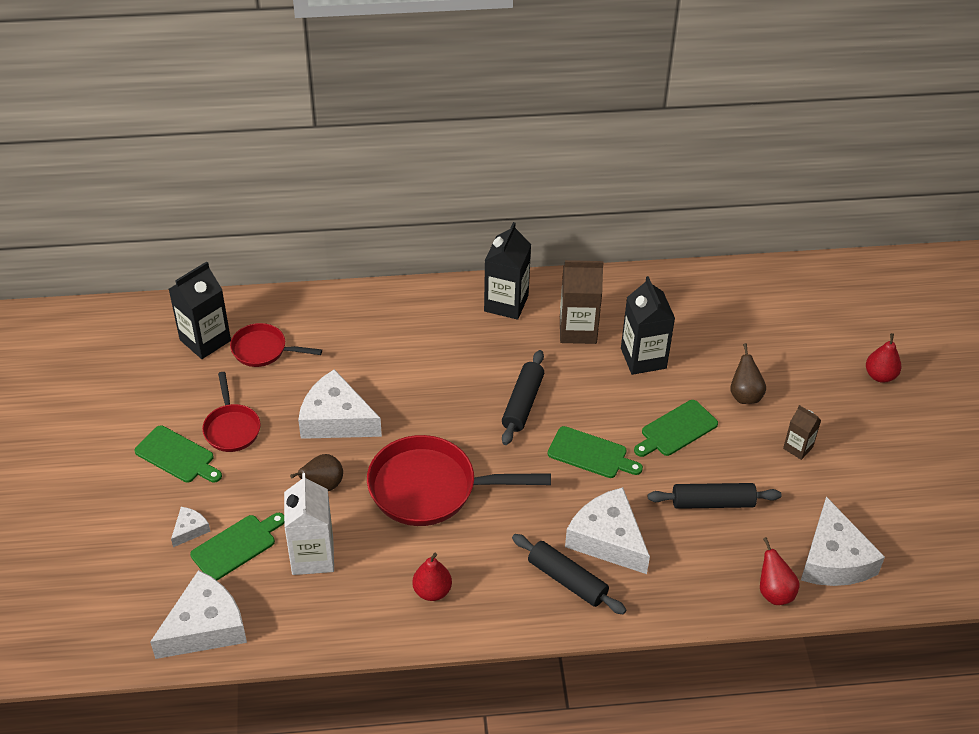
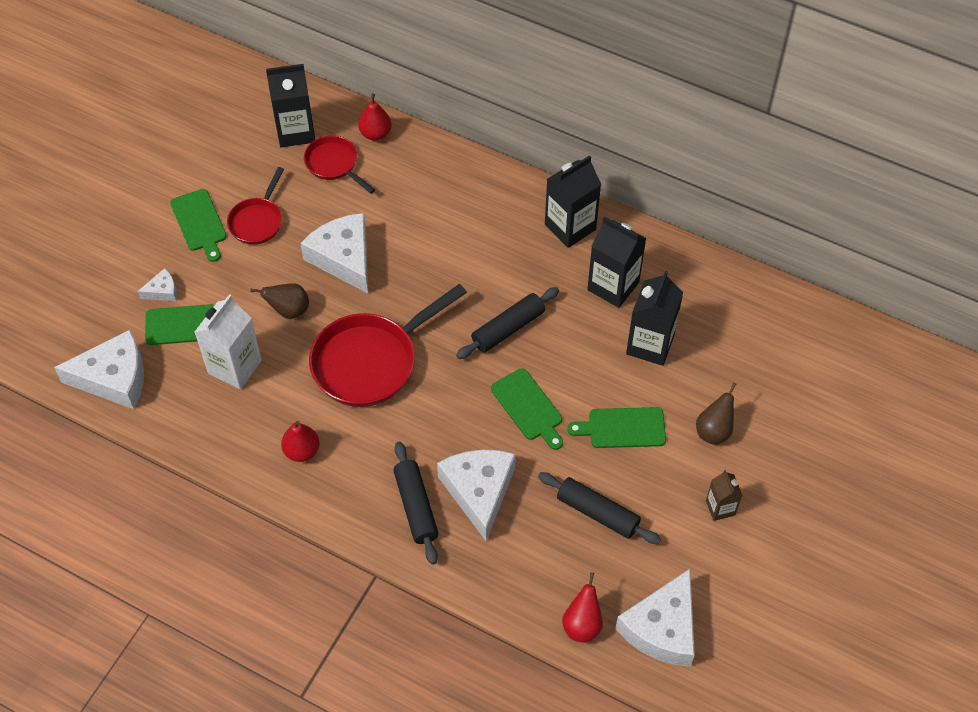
camera: 35 degrees right, 10 degrees up
red pan [367,435,551,526] -> red pan turned 75 degrees counterclockwise [309,284,467,407]
brown carton [560,260,604,344] -> black carton [587,217,646,308]
red pear [866,333,901,383] -> red pear moved to [358,94,392,140]

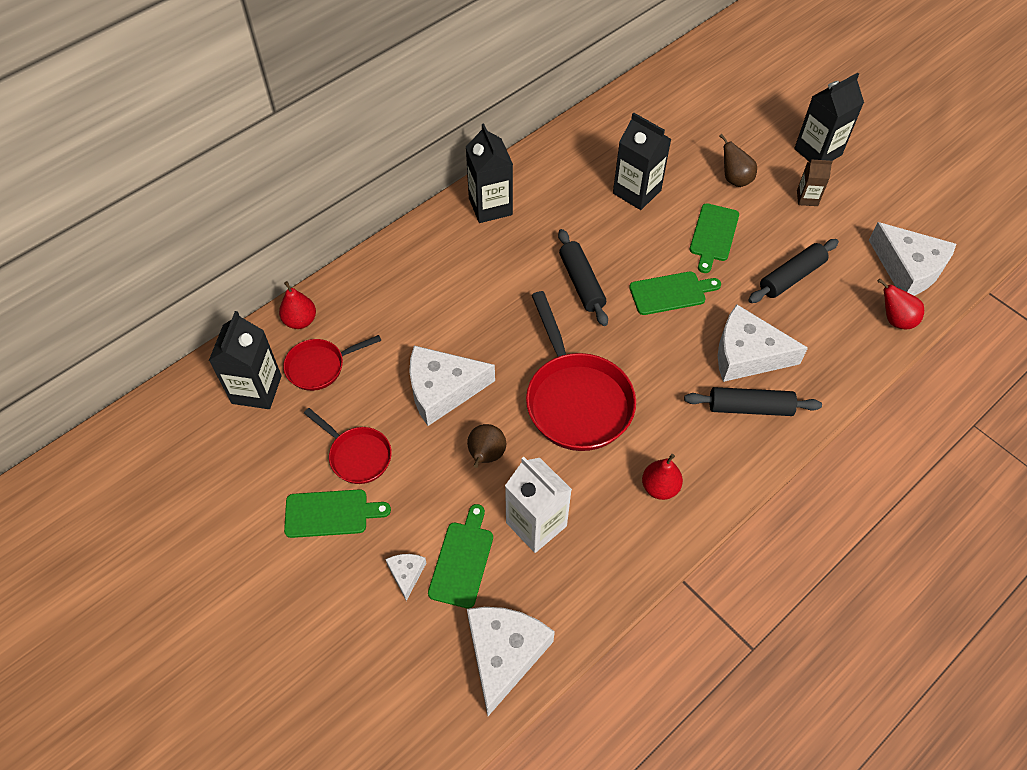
camera: 70 degrees left, 0 degrees up
black carton [587,217,646,308] -> black carton moved to [794,73,864,162]

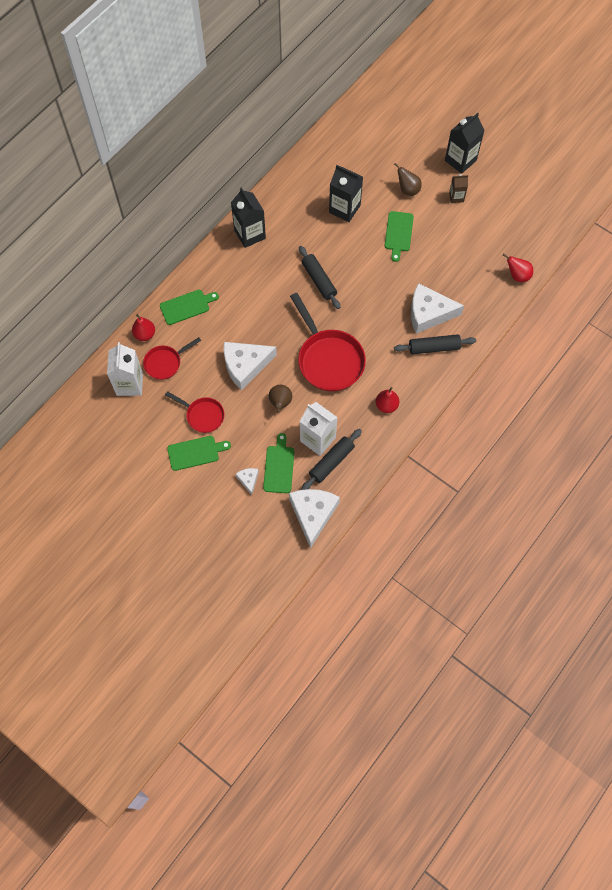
camera: 10 degrees left, 10 degrees up
black carton [209,311,282,409] -> white carton [107,342,143,396]
green cutting board [629,271,721,315] -> green cutting board moved to [160,290,219,325]
black rolling pin [748,239,839,303] -> black rolling pin moved to [302,429,362,490]
white cheese [869,222,956,296] -> none

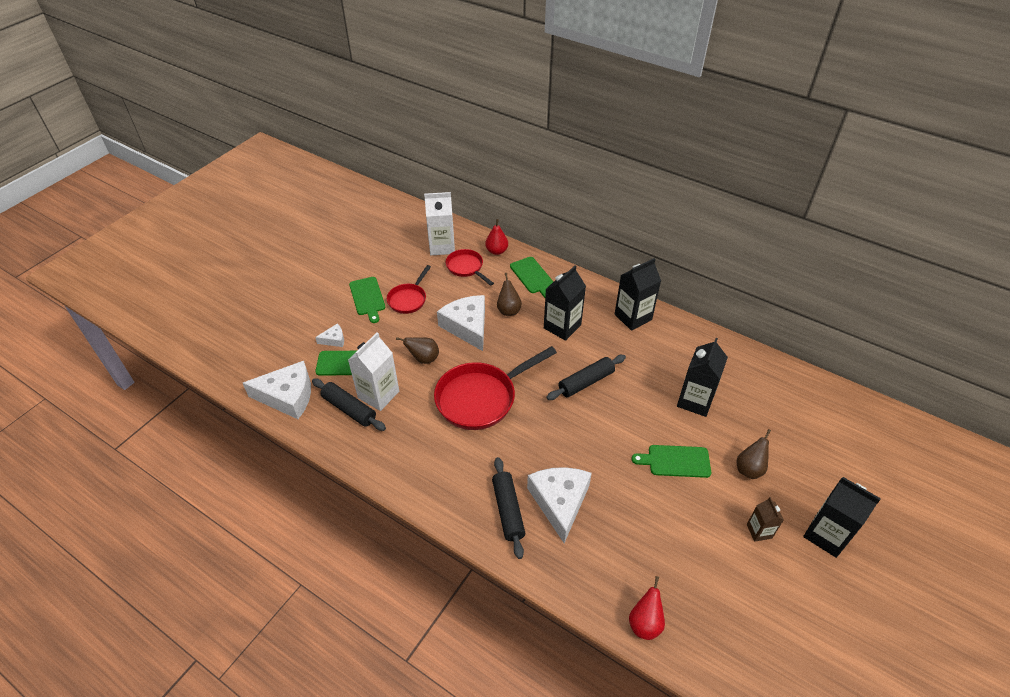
camera: 85 degrees right, 20 degrees down
red pear [376,387,399,413] -> none
none -> brown pear [497,273,522,316]
none -> black carton [544,265,586,341]

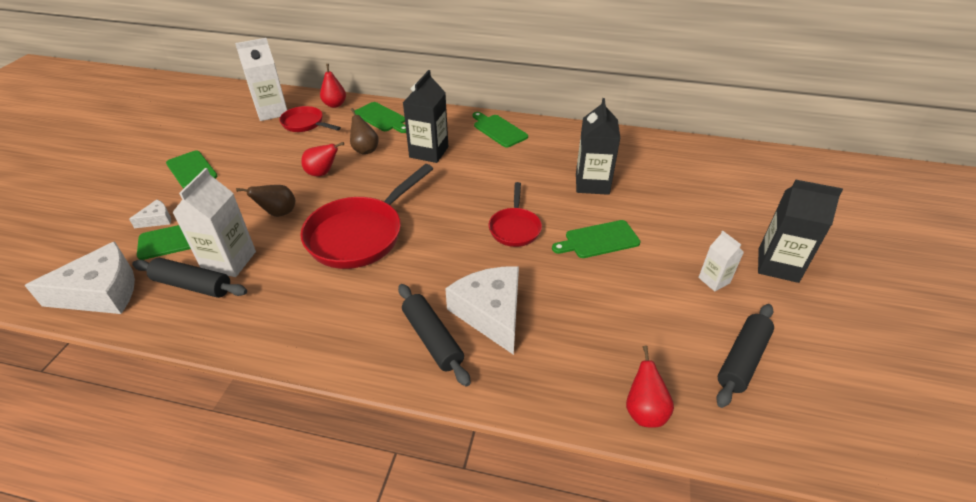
camera: 20 degrees left, 5 degrees down
red pan [387,265,431,314] -> red pan moved to [489,182,542,247]
white cheese [437,295,485,351] -> red pear [301,142,344,176]
black rolling pin [546,355,626,400] -> black rolling pin moved to [716,304,774,408]
black carton [615,258,661,331] -> green cutting board [473,112,528,148]
brown pear [736,429,771,479] -> none
brown carton [747,497,784,542] -> white carton [698,231,744,291]

